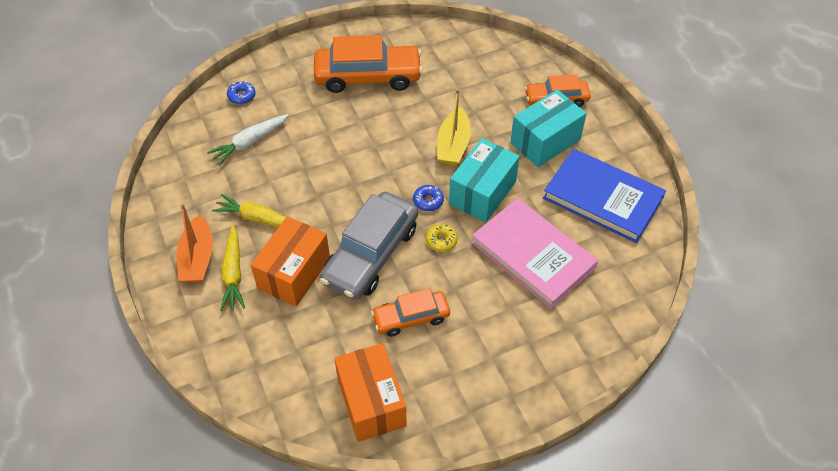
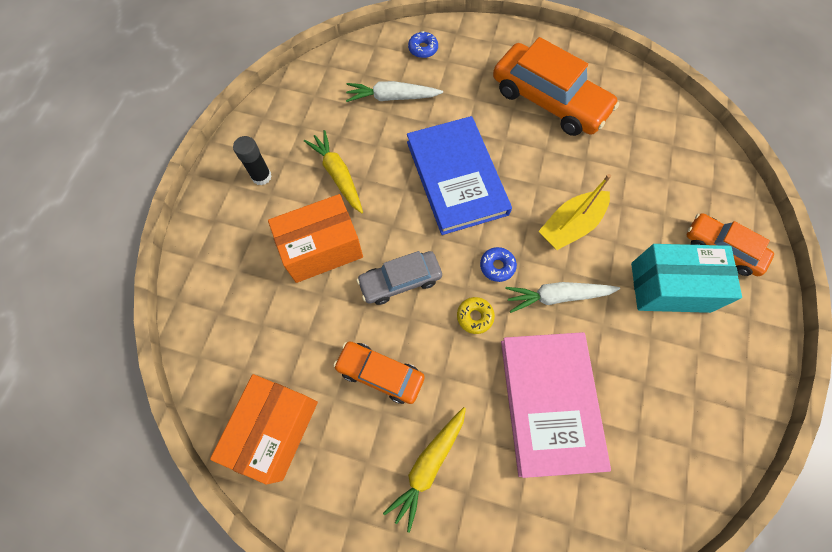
camera: 40 degrees right, 15 degrees up
orange boat [177,203,213,283] -> black glue stick [233,136,272,185]
yellow carrot [220,225,245,311] -> yellow carrot moved to [383,407,466,533]
grey car [320,192,418,300] -> grey car [356,251,442,305], size x0.59
turquoise box [449,138,520,222] -> white carrot [505,282,620,313]
blue book [543,149,666,243] -> blue book moved to [407,116,512,235]

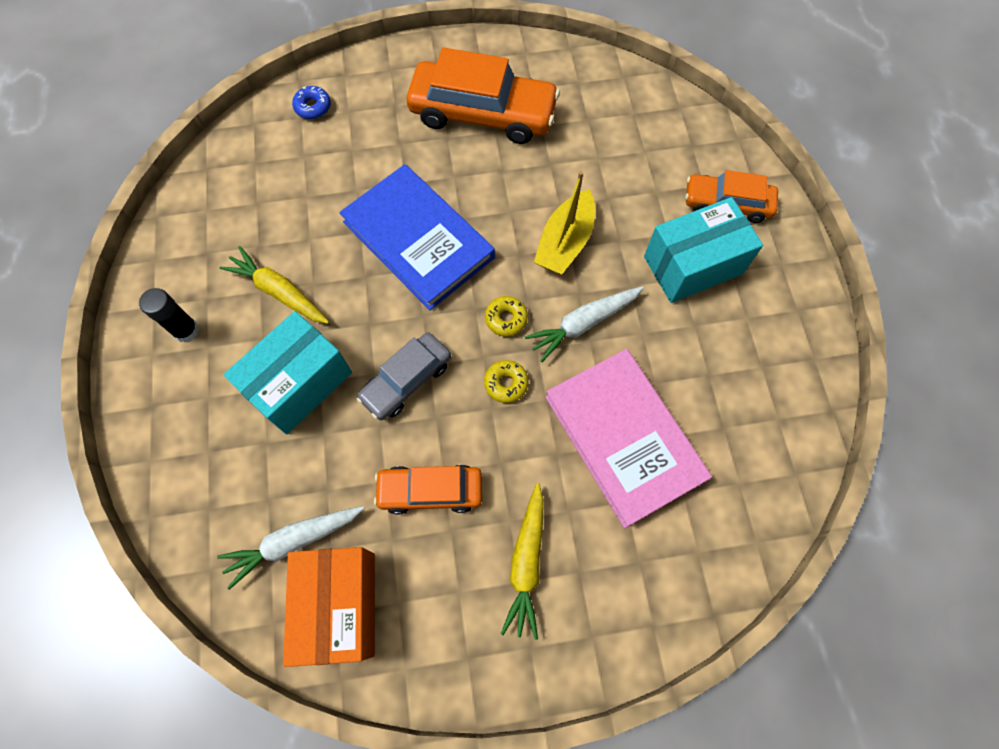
camera: 25 degrees left, 0 degrees up
orange box [268,194,363,283] -> turquoise box [224,311,352,434]
white carrot [346,81,443,102] -> white carrot moved to [217,506,365,590]
blue donut [480,247,517,282] -> yellow donut [485,296,528,337]

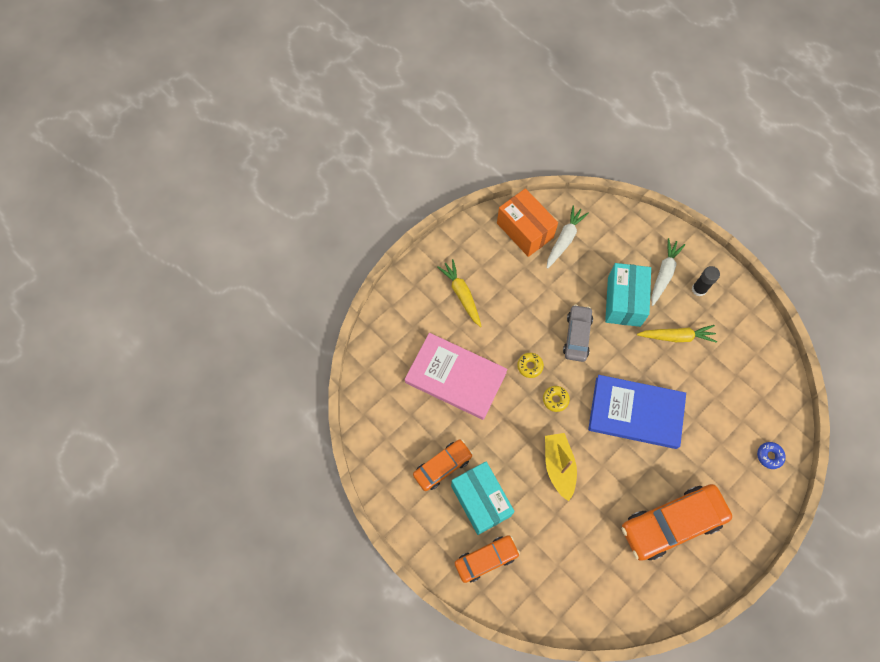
camera: 145 degrees right, 0 degrees up
orange car [374,465,482,515] -> orange car moved to [413,439,473,491]
white carrot [525,286,644,362] -> white carrot moved to [651,238,685,306]
turquoise box [644,197,763,303] -> turquoise box turned 60 degrees counterclockwise [451,461,515,535]

